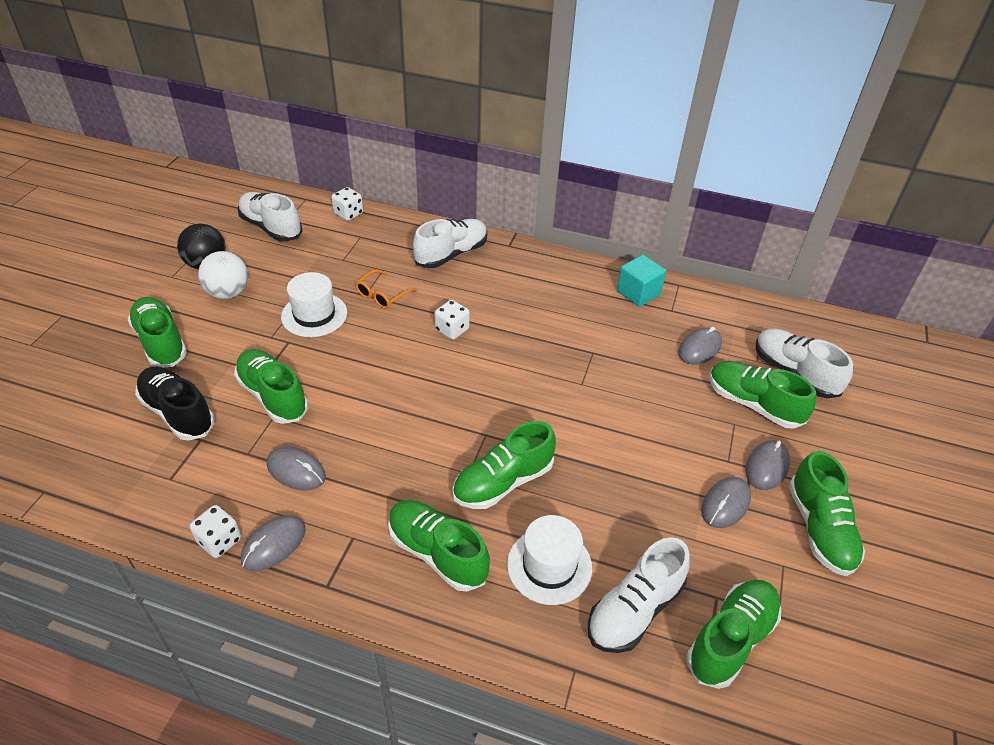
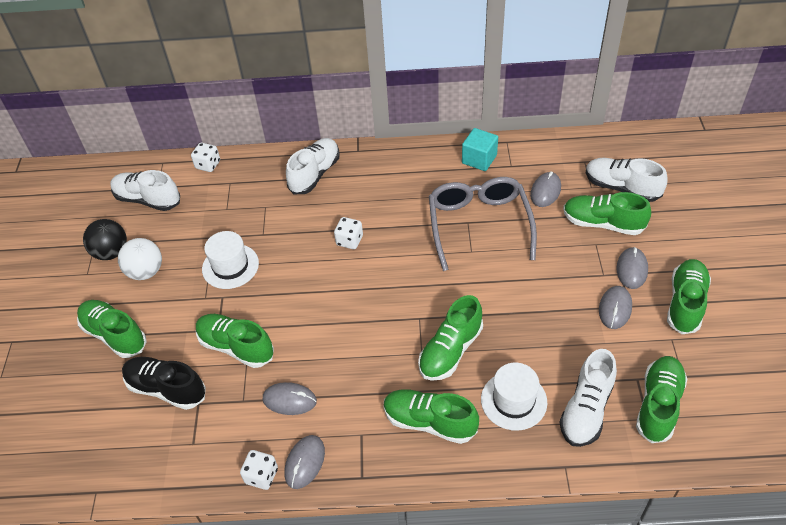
camera: 15 degrees left, 5 degrees up
orange glasses [355,270,417,309] -> none
green shoe [789,451,865,576] -> green shoe turned 135 degrees counterclockwise [667,259,711,334]
none -> grey glasses [429,177,537,271]

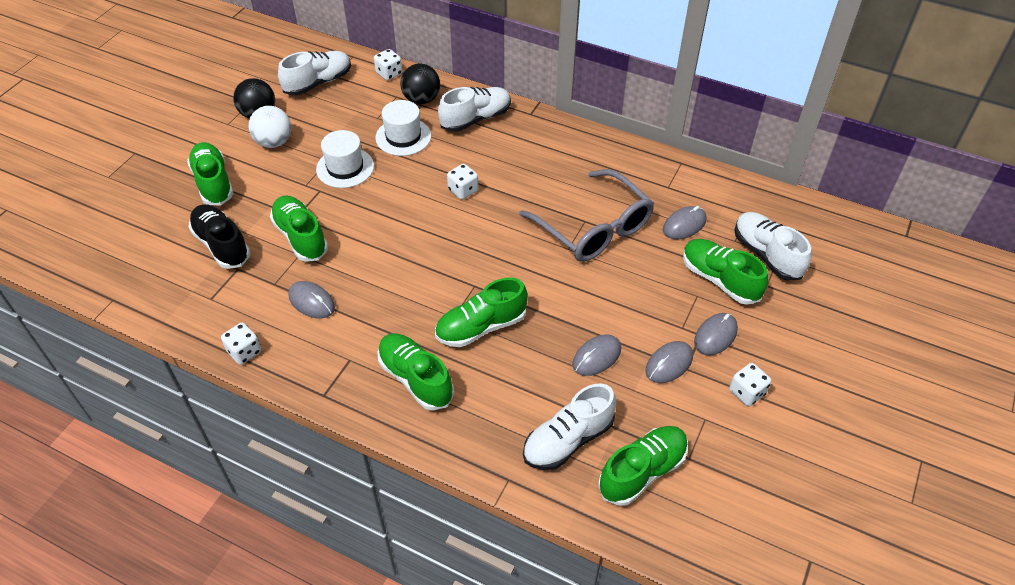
camera: 25 degrees right, 0 degrees up
white shoe [110,170,180,211] -> white shoe turned 90 degrees clockwise [278,51,351,96]
grey mouse [285,435,325,489] -> grey mouse moved to [572,335,621,376]
grey glasses [429,177,537,271] -> grey glasses turned 120 degrees clockwise [519,169,654,262]
turquoise cube [462,128,498,171] -> none
white hat [481,363,547,431] -> white hat moved to [375,100,431,156]
green shoe [667,259,711,334] -> white dice [729,363,771,406]
none -> black ball [400,63,440,104]

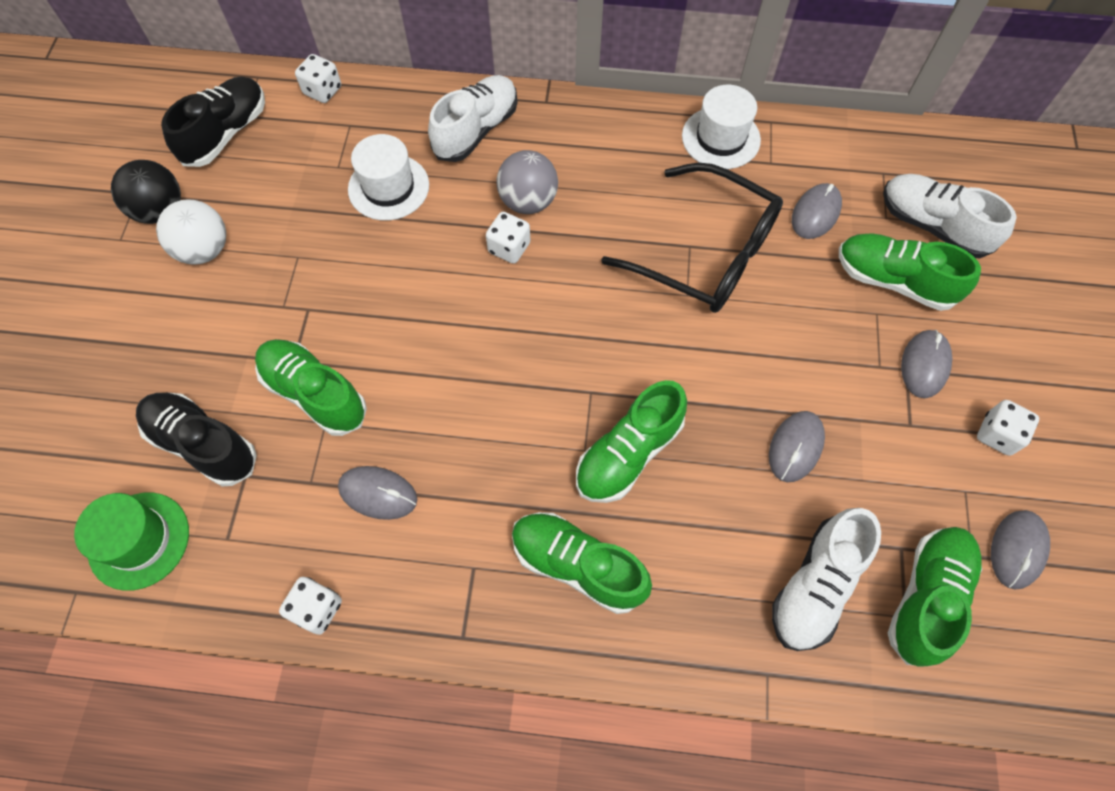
camera: 20 degrees left, 15 degrees up
green shoe [187,142,234,205] -> none
white shoe [278,51,351,96] -> black shoe [161,77,265,167]
white hat [316,130,374,188] -> white hat moved to [682,85,761,169]
black ball [400,63,440,104] -> none
grey glasses [519,169,654,262] -> black glasses [601,163,783,313]
grey mouse [645,341,693,383] -> grey mouse moved to [991,510,1050,589]
none -> green hat [74,493,189,591]
none -> grey ball [497,150,558,214]

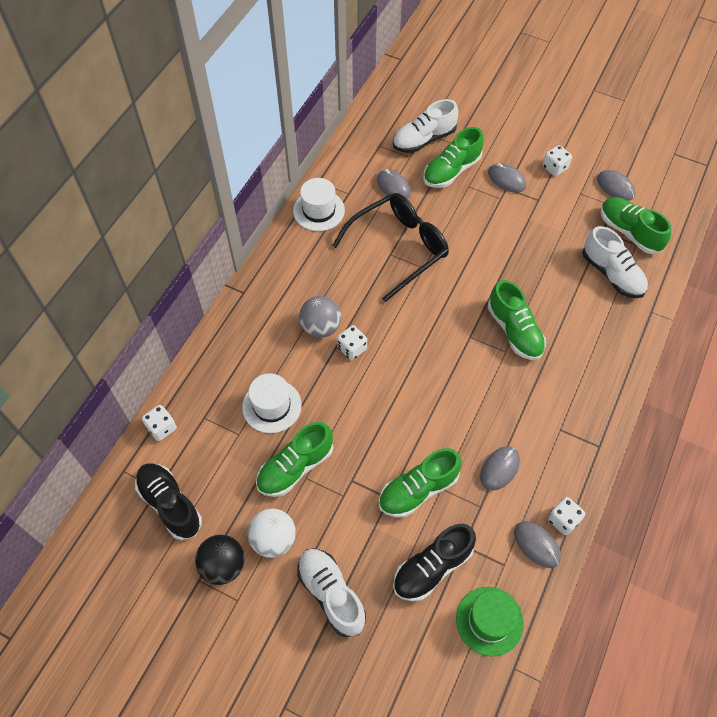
camera: 70 degrees left, 5 degrees down
white shoe [428,75,518,162] -> white shoe moved to [297,548,366,637]
green shoe [512,512,652,614] -> green shoe moved to [256,422,333,497]
grey mouse [769,411,825,482] -> grey mouse moved to [514,521,561,568]

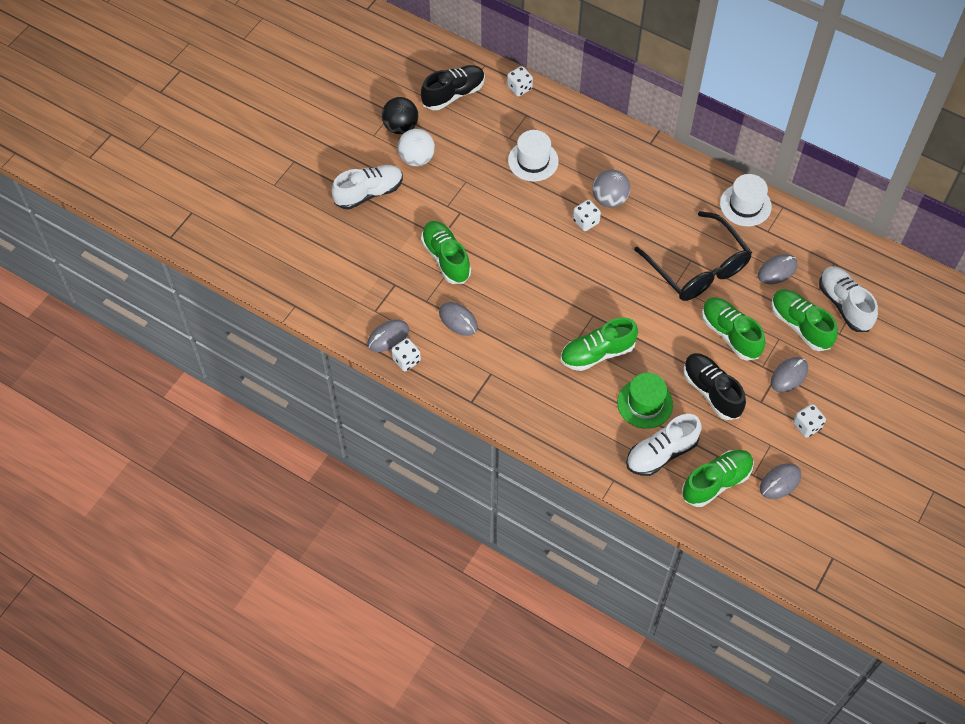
camera: 95 degrees right, 0 degrees up
green shoe [256,422,333,497] -> green shoe moved to [702,297,765,361]
black shoe [393,524,476,602] -> black shoe moved to [683,353,746,420]
green hat [456,587,524,656] -> green hat moved to [617,373,673,429]

